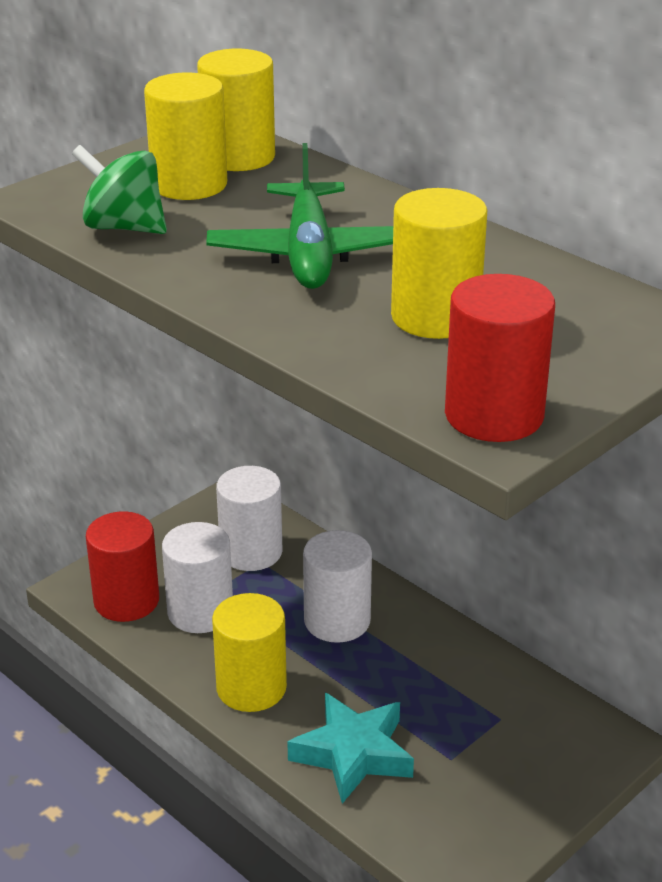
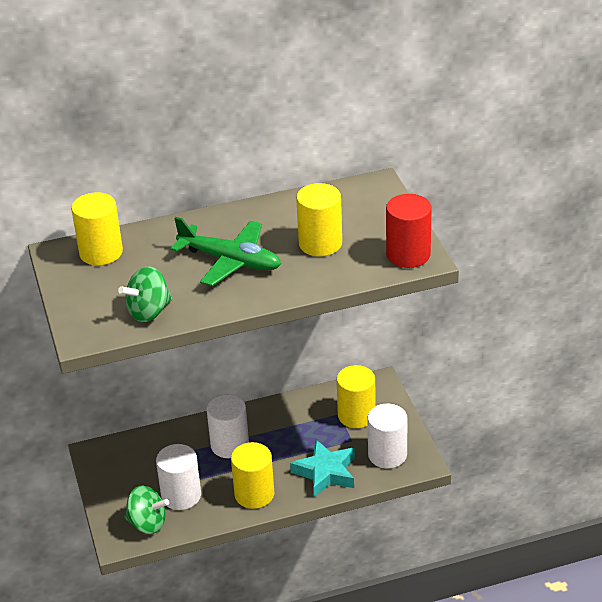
camera: 60 degrees left, 5 degrees up
red cylinder [86,511,159,622] -> green spinning top [124,486,169,534]
yellow cylinder [144,72,227,200] -> yellow cylinder moved to [337,365,376,428]
white cylinder [216,466,282,571] -> white cylinder moved to [367,404,407,468]

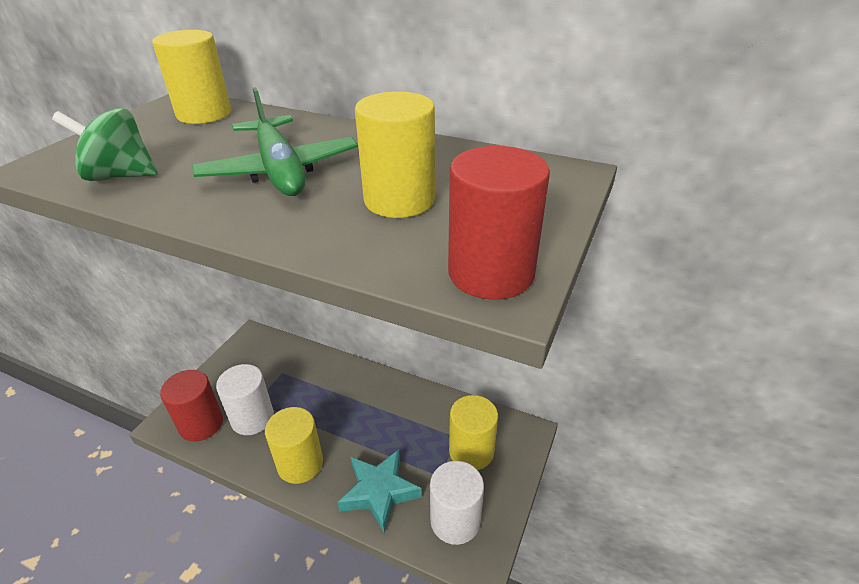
camera: 40 degrees right, 0 degrees up
green spinning top [124,486,169,534] -> red cylinder [160,370,223,442]
white cylinder [207,394,249,458] -> none

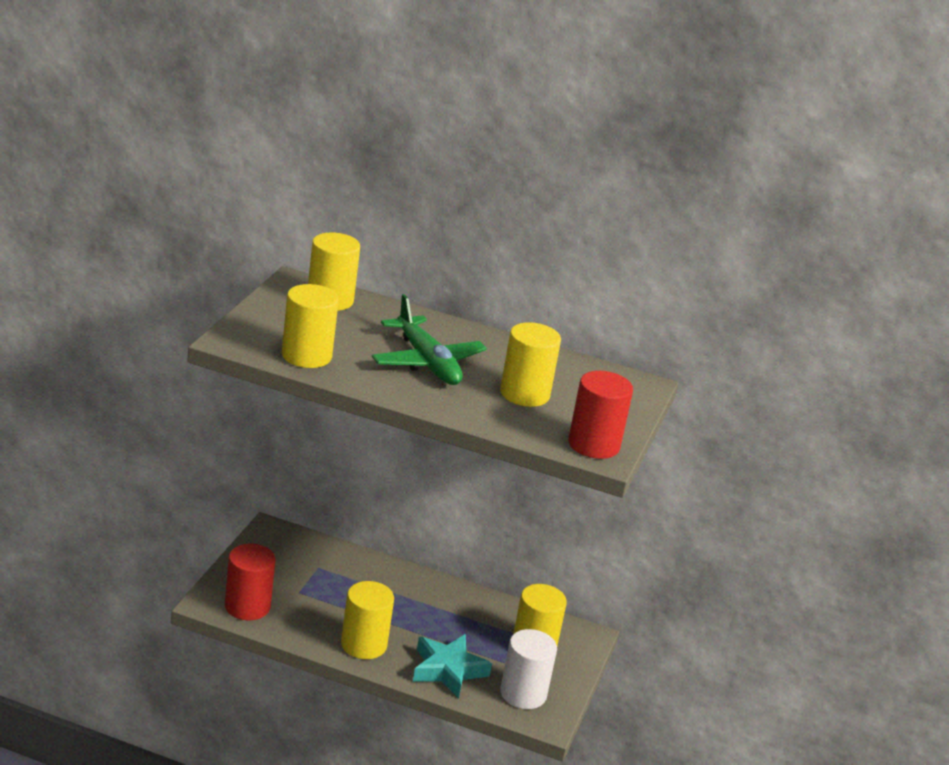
camera: 10 degrees left, 10 degrees down
green spinning top [52,108,158,181] -> yellow cylinder [282,284,339,368]
white cylinder [216,364,274,435] -> none

